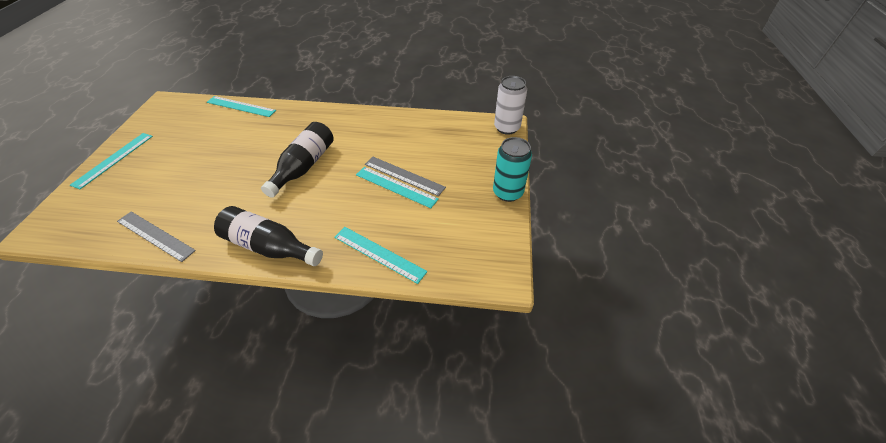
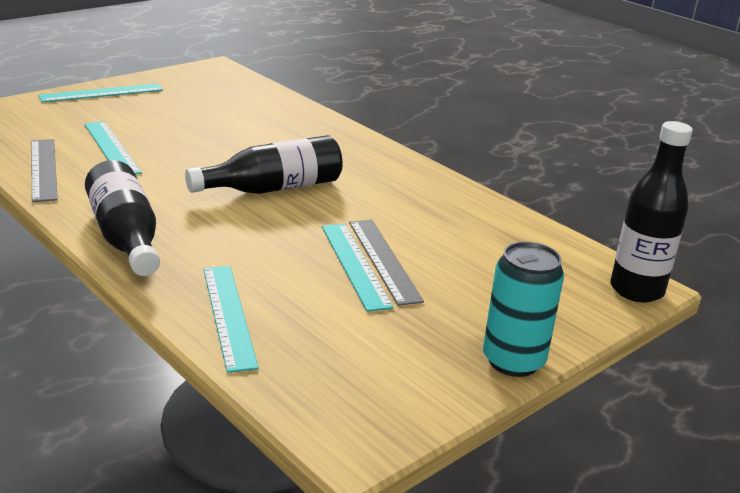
camera: 40 degrees right, 20 degrees down
turquoise ruler [207,96,276,117] -> turquoise ruler moved to [84,121,142,174]
white can [494,76,527,135] -> black bottle [610,121,693,303]

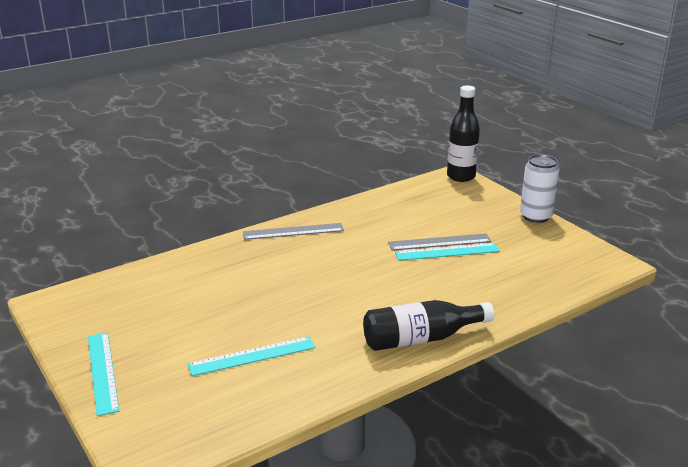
camera: 80 degrees left, 0 degrees up
grey ruler [31,139,58,202] -> grey ruler moved to [243,223,344,240]
black bottle [185,135,343,194] -> none
turquoise ruler [203,266,259,373] -> none
turquoise can [483,241,564,377] -> white can [520,154,559,223]

